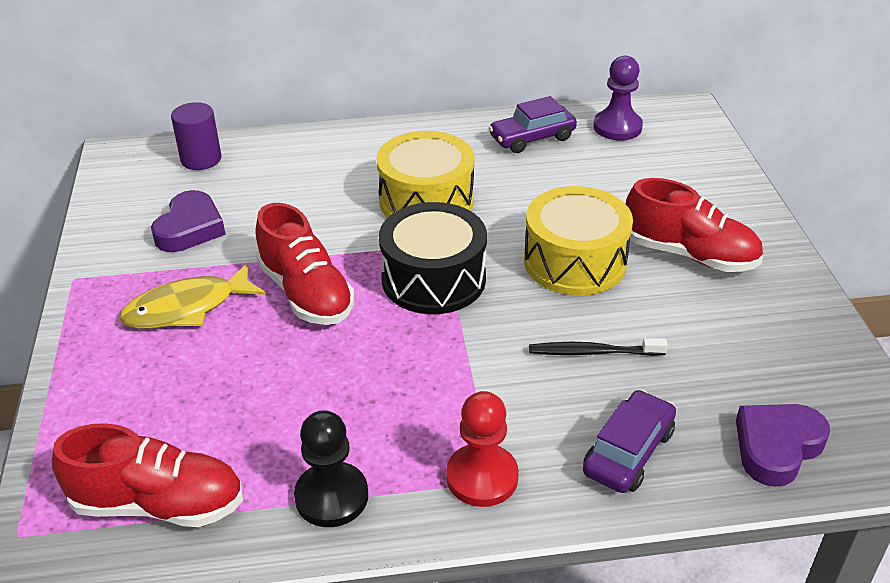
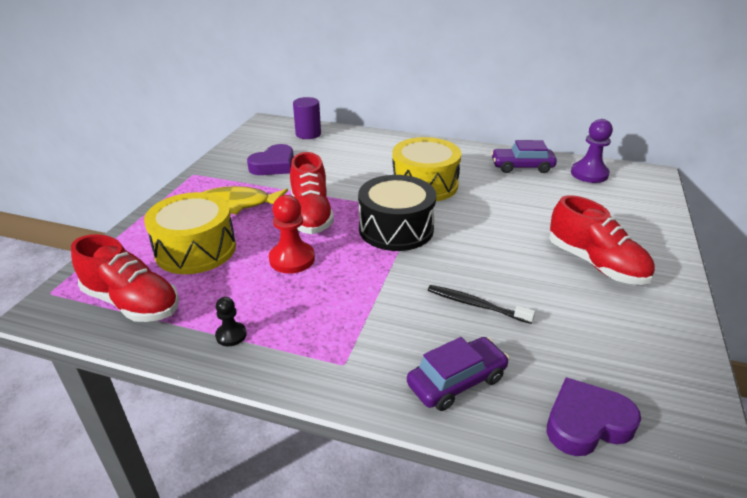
camera: 25 degrees right, 5 degrees down
black pawn [294,410,368,527] -> black pawn [215,297,247,346], size x0.56
red pawn [446,391,519,507] -> red pawn moved to [269,195,315,274]
yellow drum [524,186,633,295] -> yellow drum moved to [144,192,236,274]

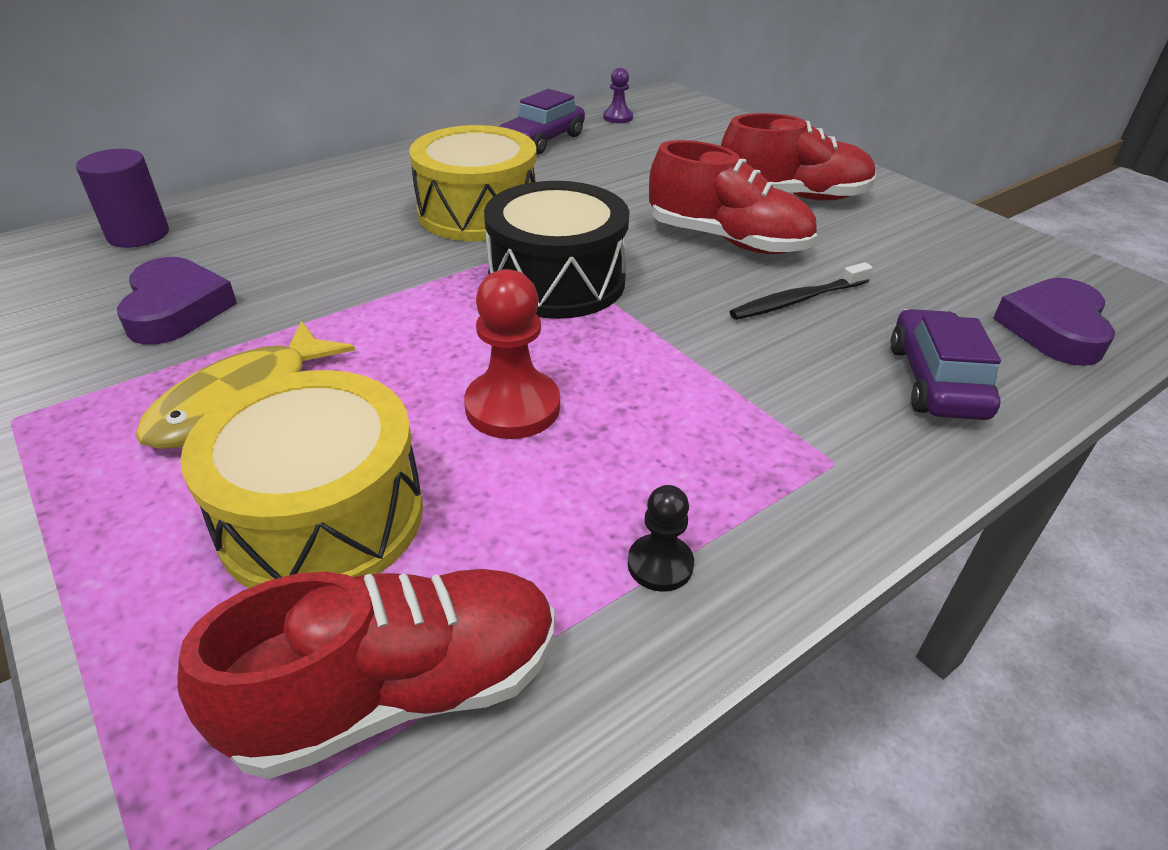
camera: 55 degrees left, 5 degrees up
red shoe [290,152,334,234] -> red shoe moved to [649,140,817,254]
purple pawn [571,119,613,183] -> purple pawn [603,68,633,123], size x0.56

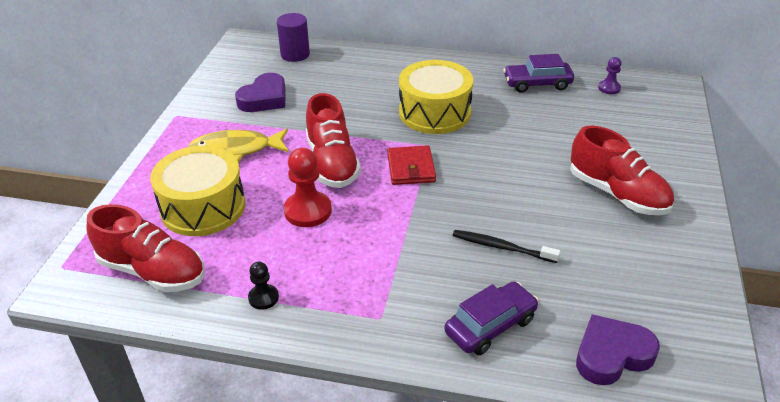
camera: 50 degrees right, 0 degrees up
black drum [484,181,629,319] -> red wallet [387,145,436,185]
red shoe [649,140,817,254] -> red shoe moved to [306,93,361,188]

